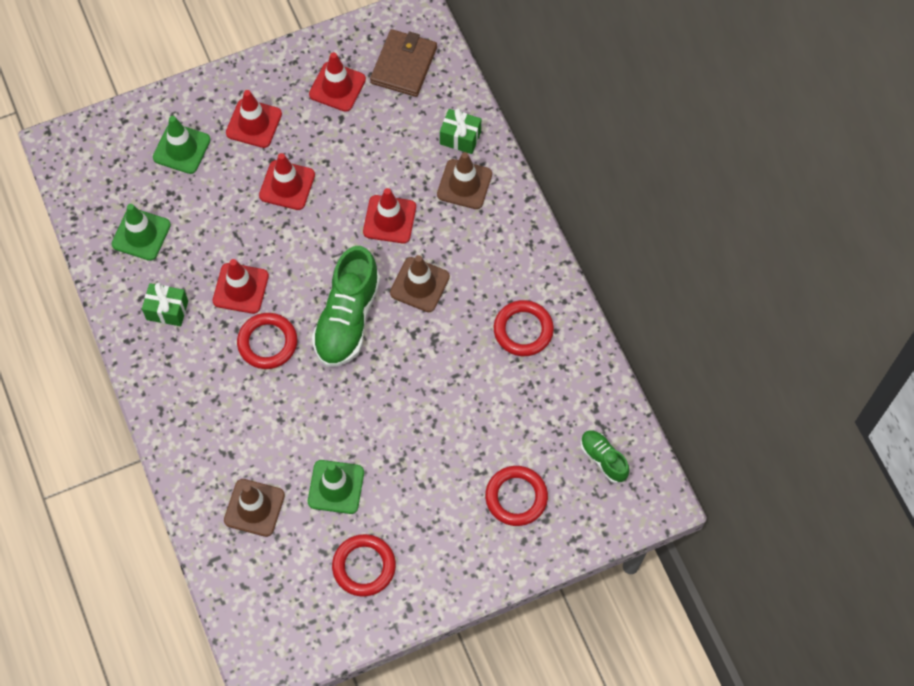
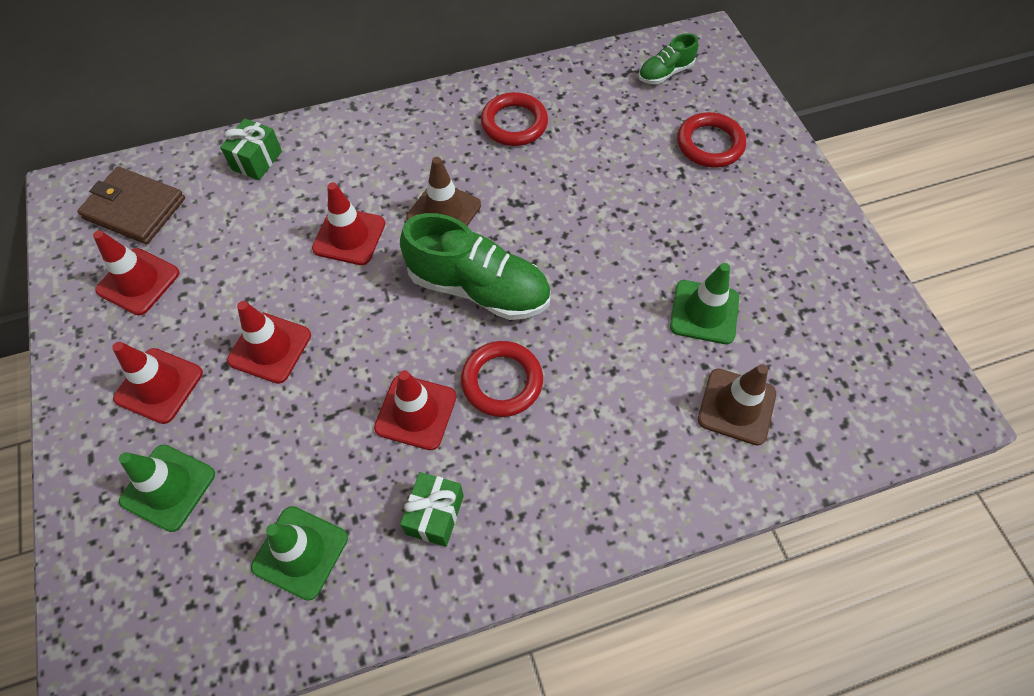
camera: 85 degrees left, 5 degrees down
red ring [332,534,396,597] -> none
brown traffic cone [437,152,492,209] -> none

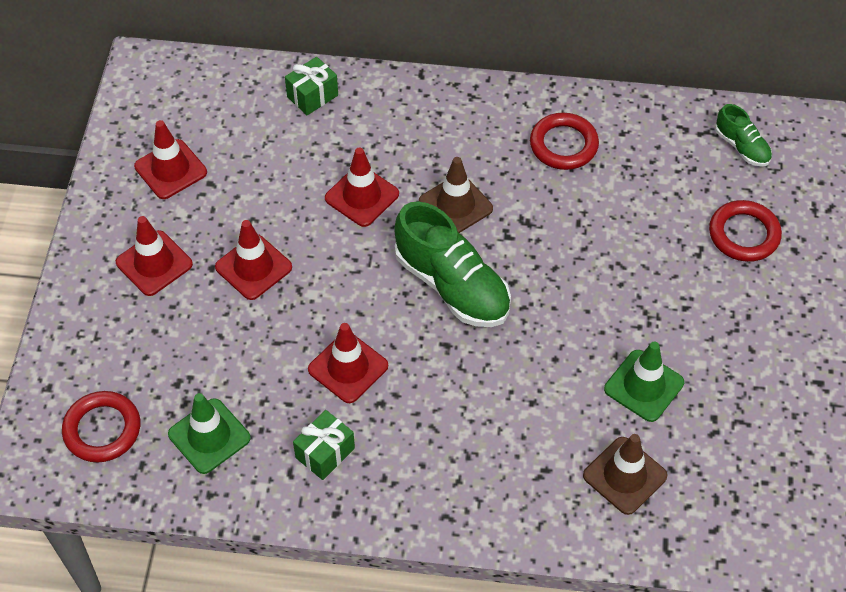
camera: 25 degrees right, 5 degrees down
brown wallet [77,167,185,244] -> none
green traffic cone [119,444,215,532] -> none
red ring [461,341,543,417] -> red ring moved to [62,391,140,462]
green shoe [638,33,698,84] -> green shoe turned 120 degrees counterclockwise [715,104,772,166]

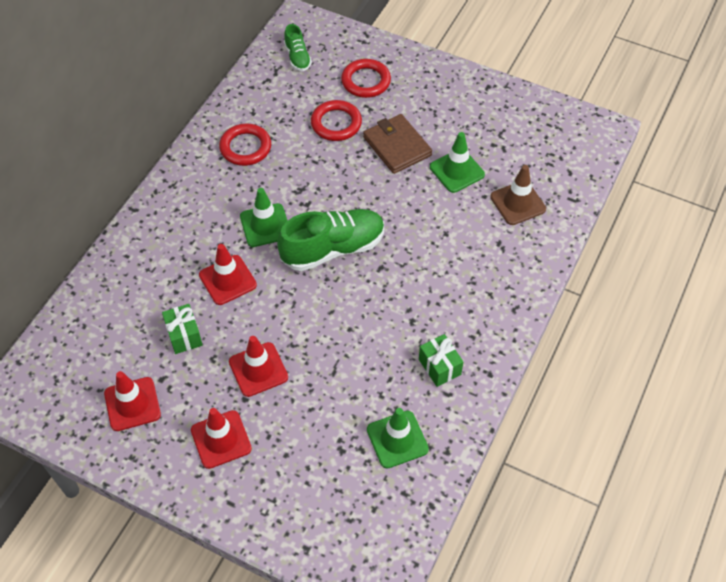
camera: 70 degrees left, 0 degrees up
red ring [62,391,140,462] -> red ring moved to [311,100,362,141]
green gift [285,57,338,115] -> green gift moved to [162,304,202,354]
red traffic cone [308,323,388,403] -> none
brown traffic cone [419,157,493,233] -> green traffic cone [240,188,288,247]
green shoe [715,104,772,166] -> green shoe turned 90 degrees clockwise [284,24,312,71]
none -> brown wallet [363,114,432,174]

